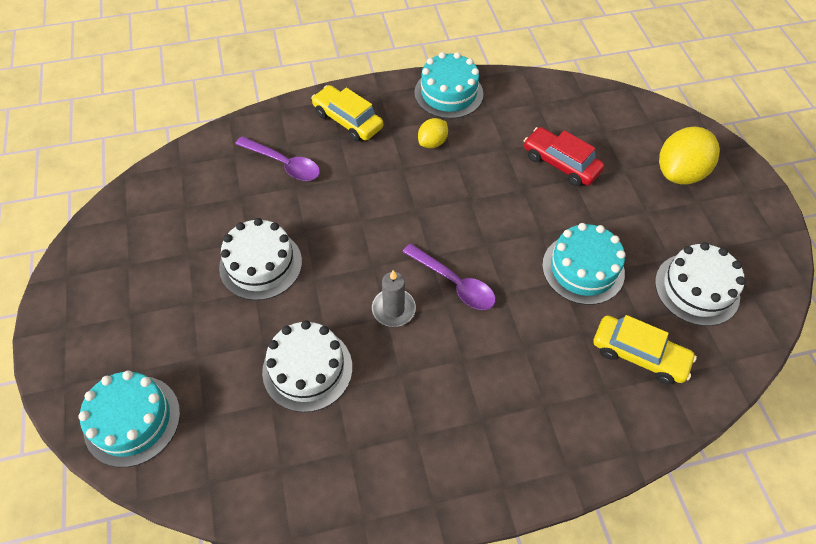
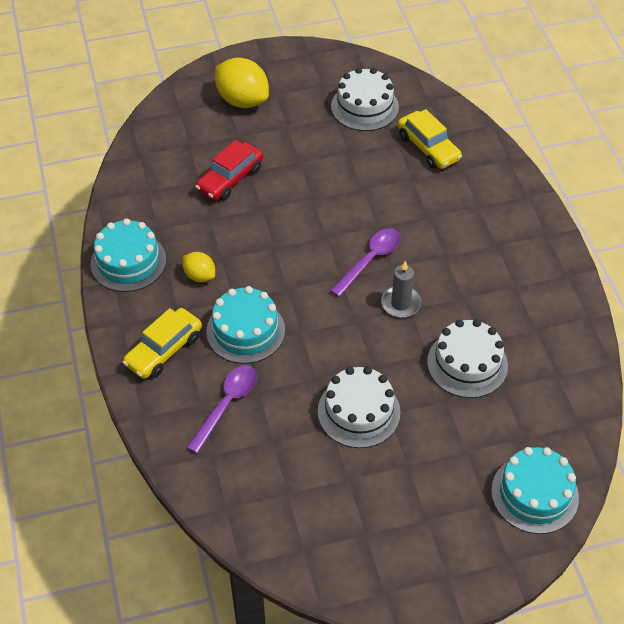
camera: 90 degrees left, 5 degrees down
turquoise cake [542,223,626,305] -> turquoise cake moved to [206,286,285,364]
yellow car [594,315,697,384] -> yellow car turned 120 degrees clockwise [398,109,462,169]

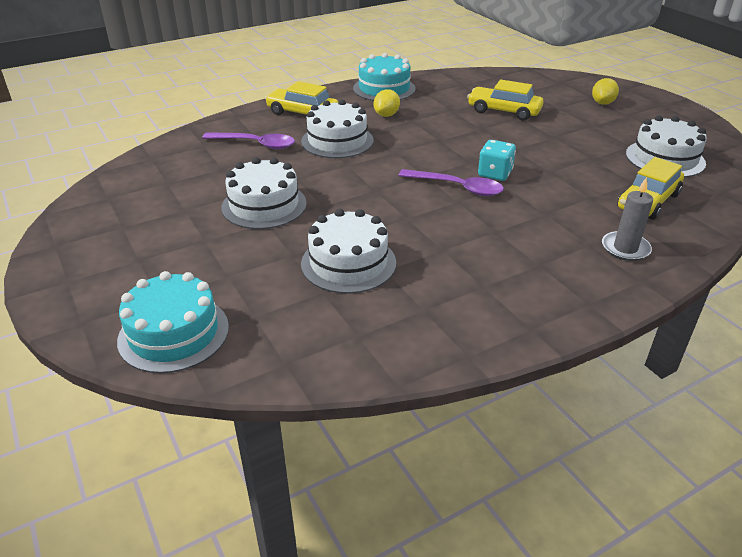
camera: 75 degrees right, 15 degrees down
red car [195,140,263,201] -> yellow car [467,79,544,120]
turquoise cake [206,286,285,364] -> white cake [301,100,374,158]
yellow lemon [215,58,269,108] -> yellow lemon [592,78,619,105], size x0.54
grey candle [381,261,421,318] -> grey candle moved to [602,177,653,261]
none -> turquoise dice [478,140,516,181]

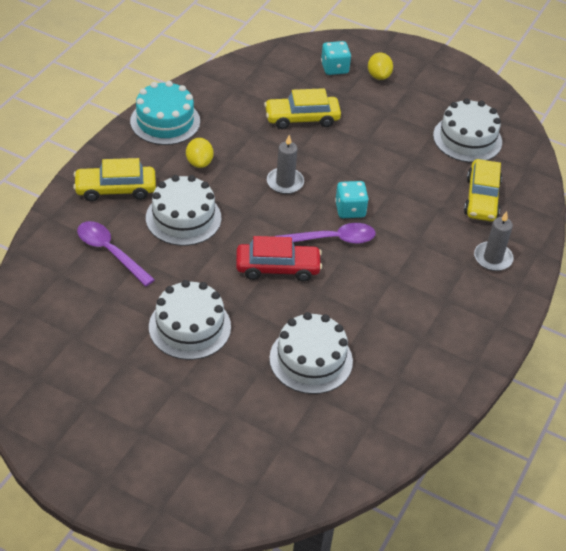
camera: 35 degrees left, 10 degrees up
turquoise cake [117,271,229,373] -> none
purple spoon [202,132,295,149] -> purple spoon turned 120 degrees counterclockwise [77,221,155,286]
none -> red car [236,236,322,281]
none -> grey candle [267,135,304,194]
none -> turquoise dice [321,41,351,75]

